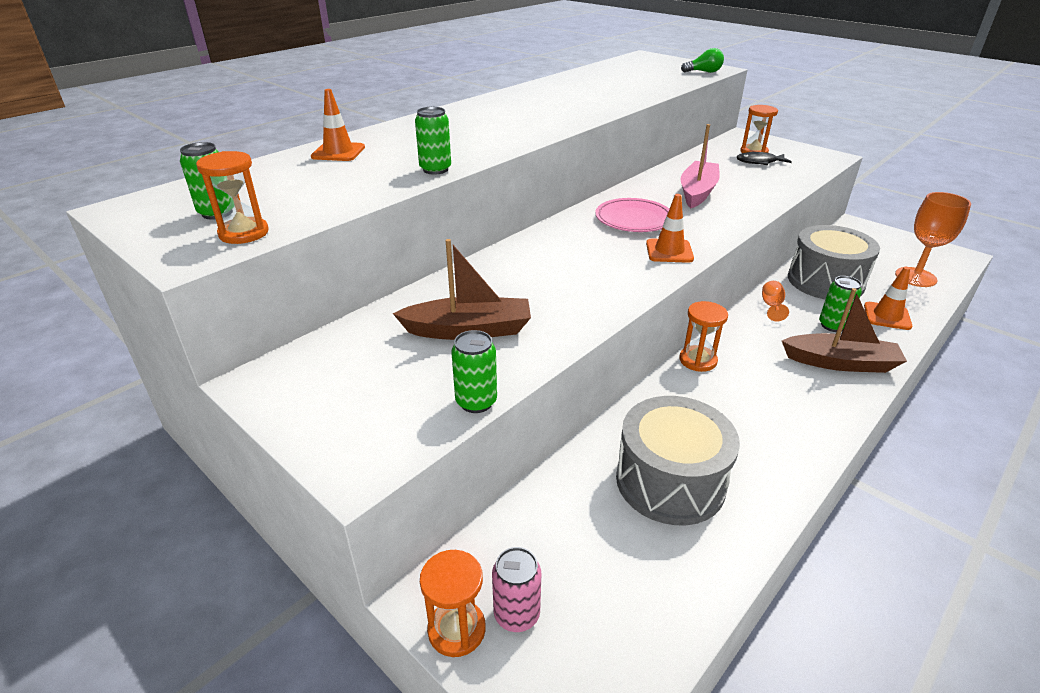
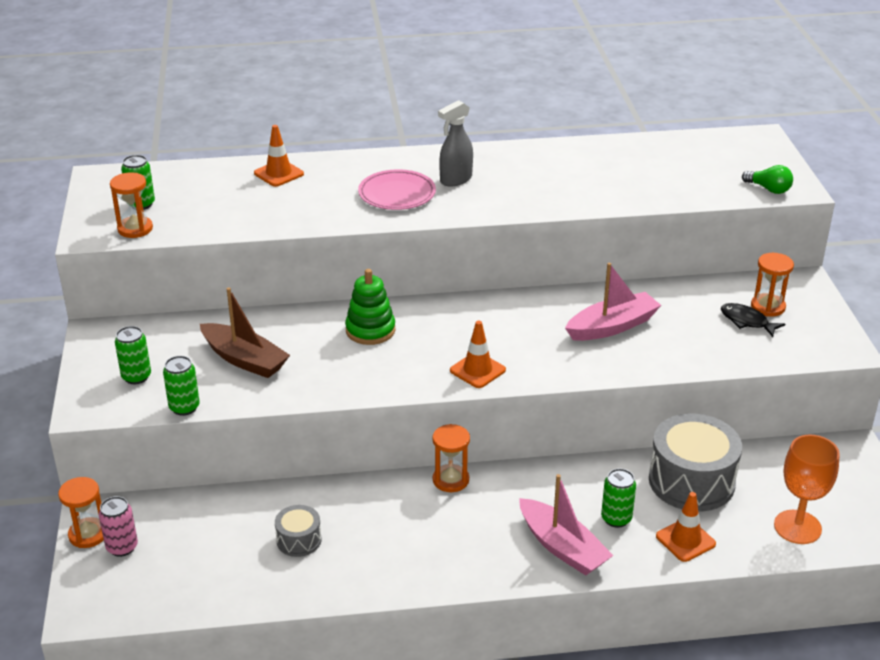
camera: 40 degrees right, 0 degrees up
green can [415,107,451,175] -> green can moved to [115,326,151,384]
pink plate [596,198,669,232] -> pink plate moved to [358,169,436,210]
grey drum [616,396,740,525] -> grey drum [275,505,321,557], size x0.50
orange goblet [762,281,789,322] -> none
brown boat [782,288,907,373] -> pink boat [519,474,614,575]
none -> green stacking toy [345,269,395,345]
none -> grey spray bottle [438,100,473,186]

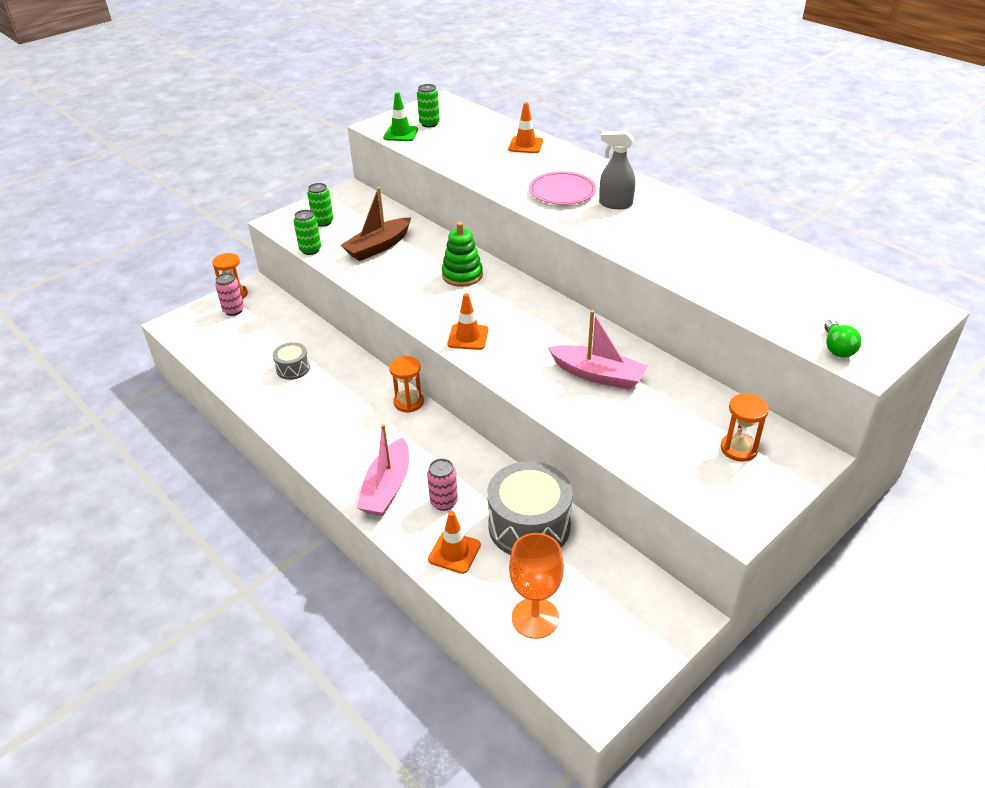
camera: 55 degrees right, 5 degrees up
orange hourglass [110,172,153,238] -> green traffic cone [383,92,418,141]
brown boat [200,287,290,378] -> brown boat turned 45 degrees clockwise [340,187,411,261]
green can [601,468,636,528] -> pink can [427,459,458,511]
black fish [721,303,785,337] -> none

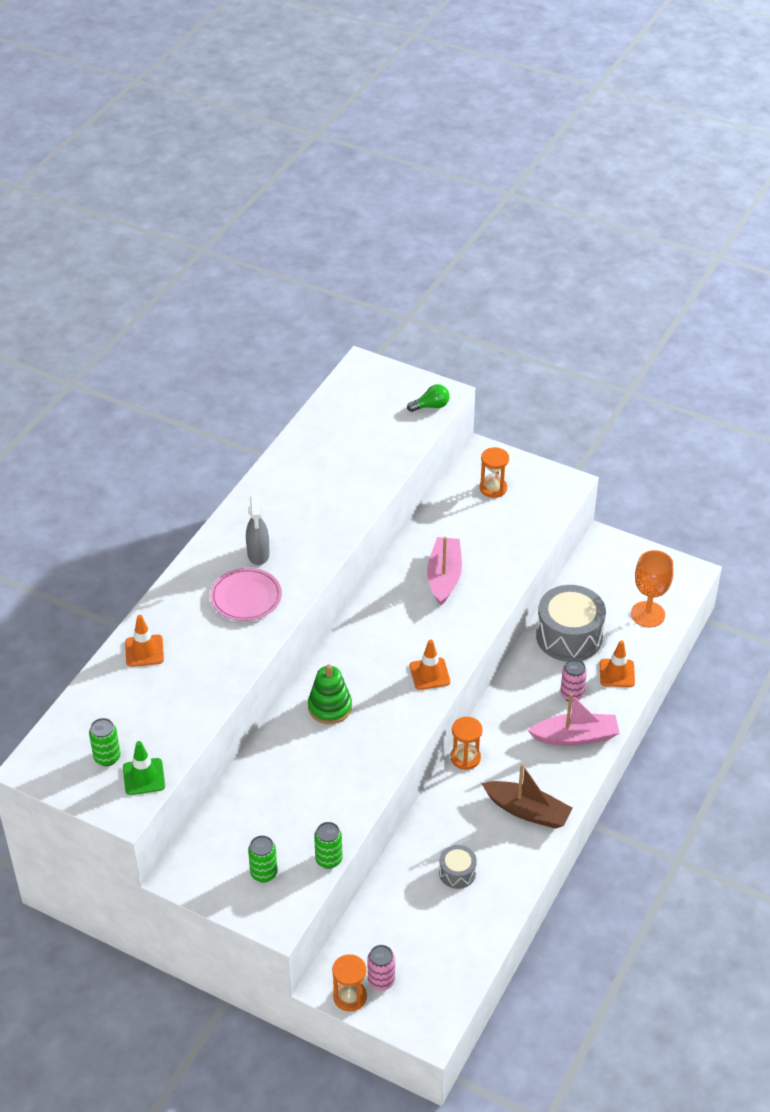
camera: 110 degrees left, 5 degrees up
brown boat [340,187,411,261] -> brown boat moved to [481,764,572,829]

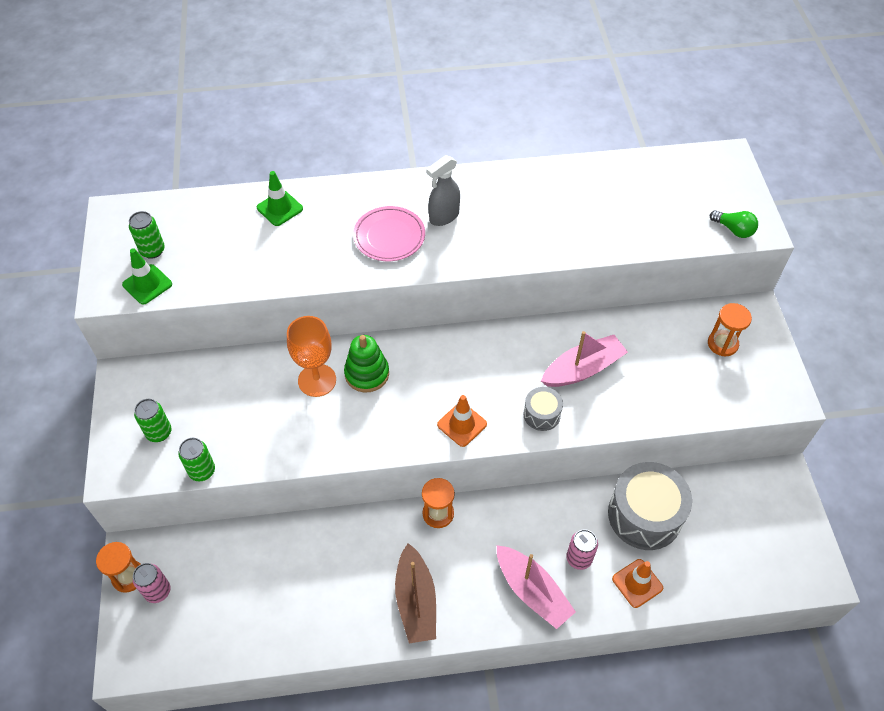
camera: 55 degrees right, 10 degrees up
orange traffic cone [125,615,164,667] -> green traffic cone [257,171,303,226]
grey drum [439,845,477,889] -> grey drum moved to [523,387,563,431]
orange goblet [631,550,674,627] -> orange goblet moved to [287,316,336,397]

